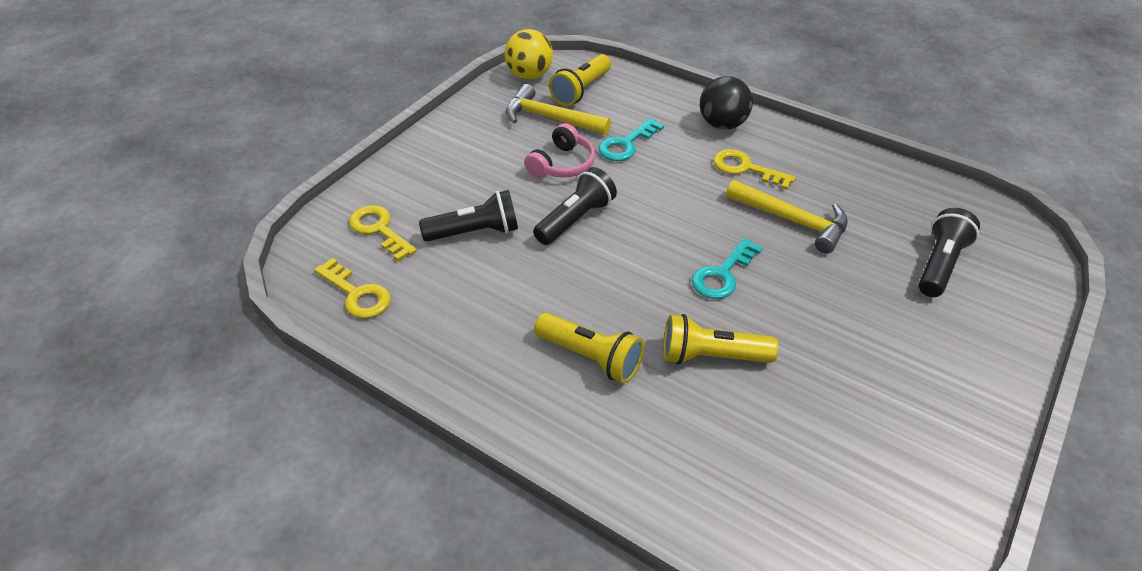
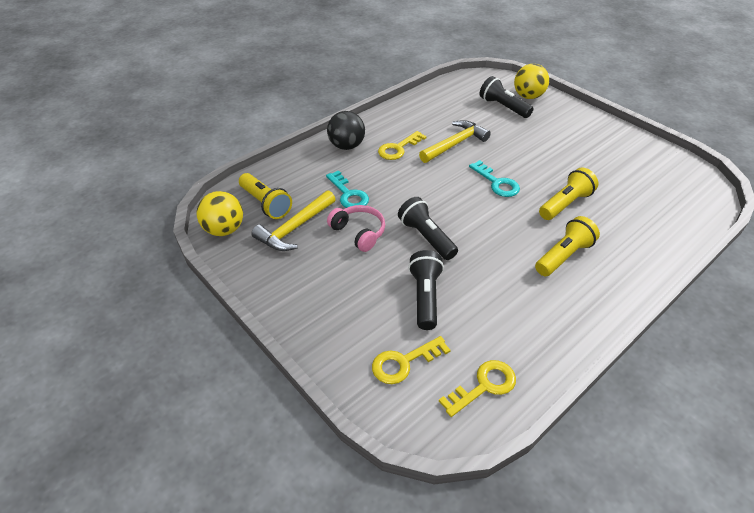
camera: 75 degrees left, 0 degrees up
yellow flashlight [663,314,778,365] -> yellow flashlight turned 150 degrees counterclockwise [539,168,598,220]
none -> yellow ball [514,64,549,99]

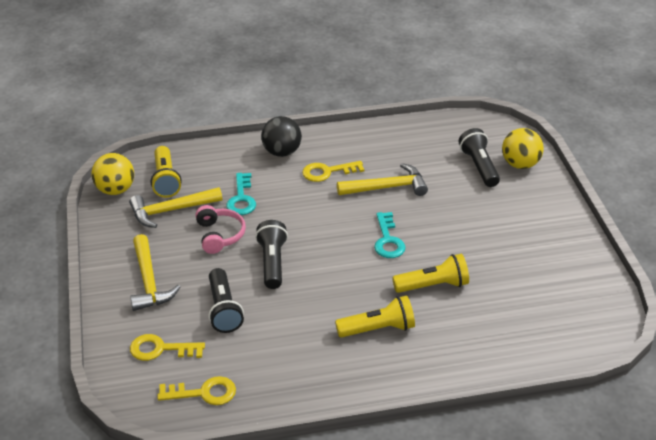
camera: 30 degrees right, 5 degrees down
black flashlight [408,250,444,330] -> black flashlight turned 135 degrees clockwise [209,268,244,333]
none -> yellow hammer [130,234,180,311]

